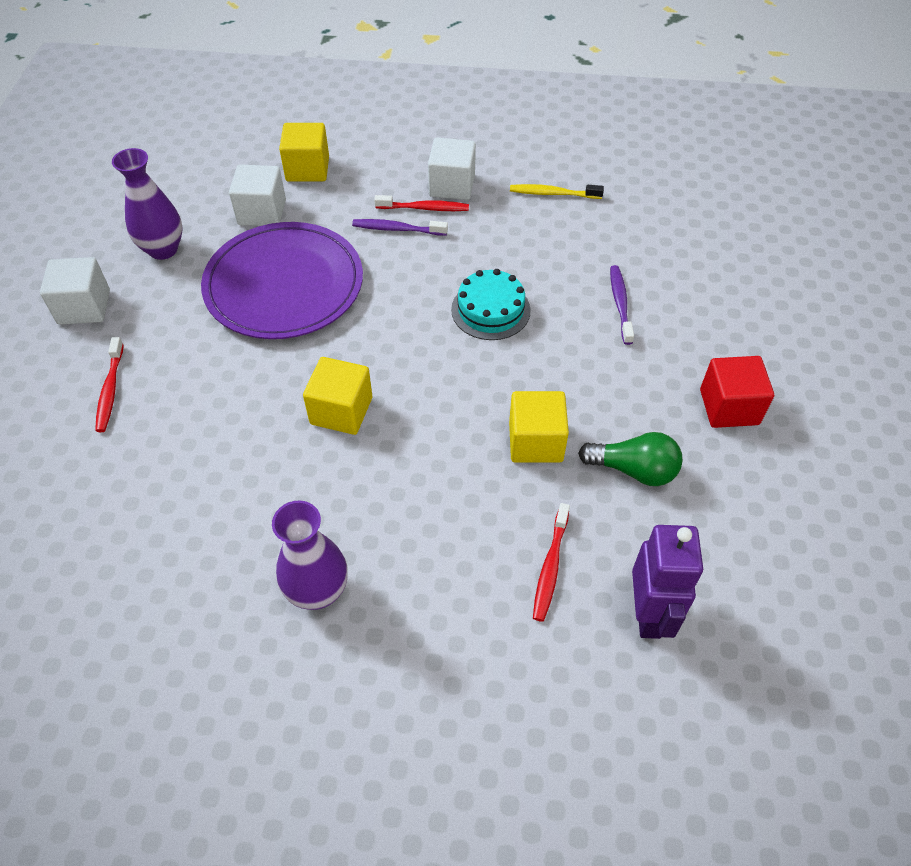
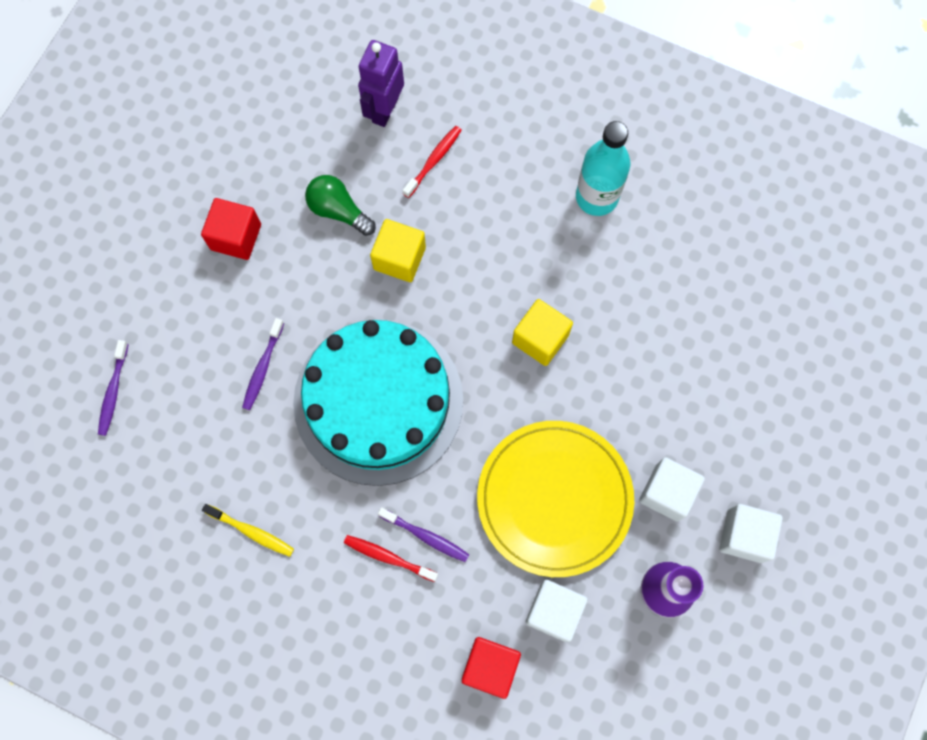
camera: 160 degrees left, 20 degrees up
red toothbrush [95,337,124,432] -> none
purple plate [201,222,363,339] -> yellow plate [477,421,634,577]
purple vase [272,500,348,610] -> turquoise bottle [576,121,630,216]
yellow cube [279,123,329,182] -> red cube [462,637,521,699]
white cube [428,138,476,200] -> white cube moved to [639,457,705,522]
turquoise cake [451,269,531,340] -> turquoise cake [293,320,463,486], size x2.29
none -> purple toothbrush [98,340,128,436]

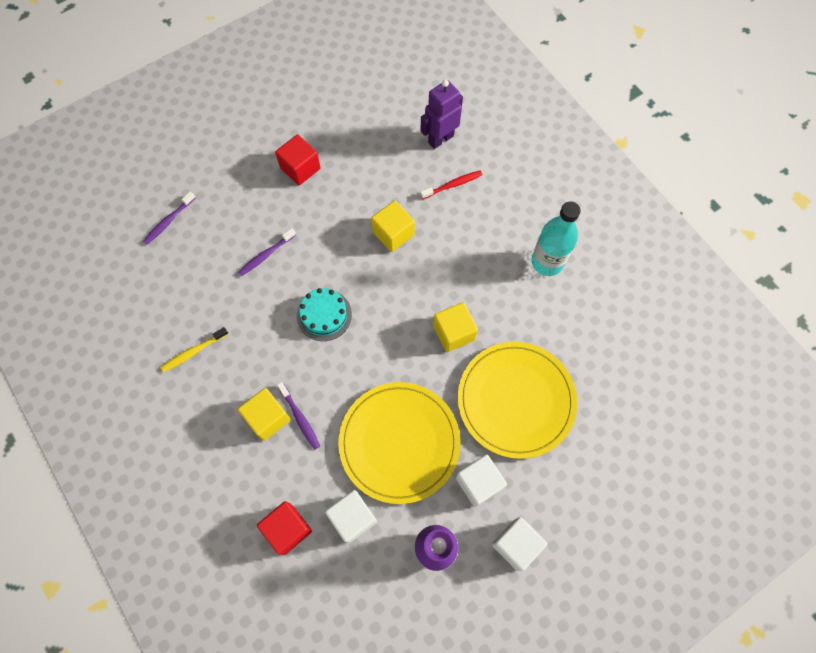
camera: 30 degrees right, 5 degrees down
yellow toothbrush [202,504,294,557] -> yellow toothbrush turned 90 degrees clockwise [161,327,228,372]
turquoise cake [293,320,463,486] -> turquoise cake [297,288,352,341], size x0.44
green light bulb [305,175,376,236] -> none
red toothbrush [344,535,438,582] -> yellow cube [238,388,291,441]
none -> yellow plate [458,342,577,459]

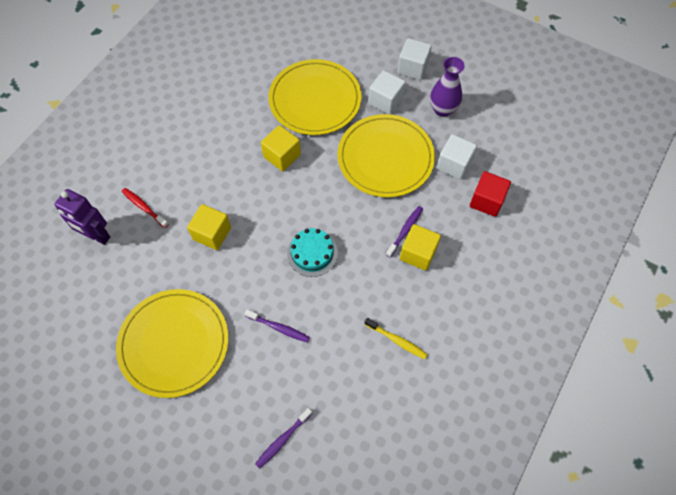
camera: 115 degrees left, 5 degrees down
purple toothbrush [143,191,196,244] -> purple toothbrush turned 120 degrees clockwise [255,408,312,469]
red cube [275,134,321,185] -> yellow plate [116,289,228,398]
turquoise bottle [532,201,581,276] -> none

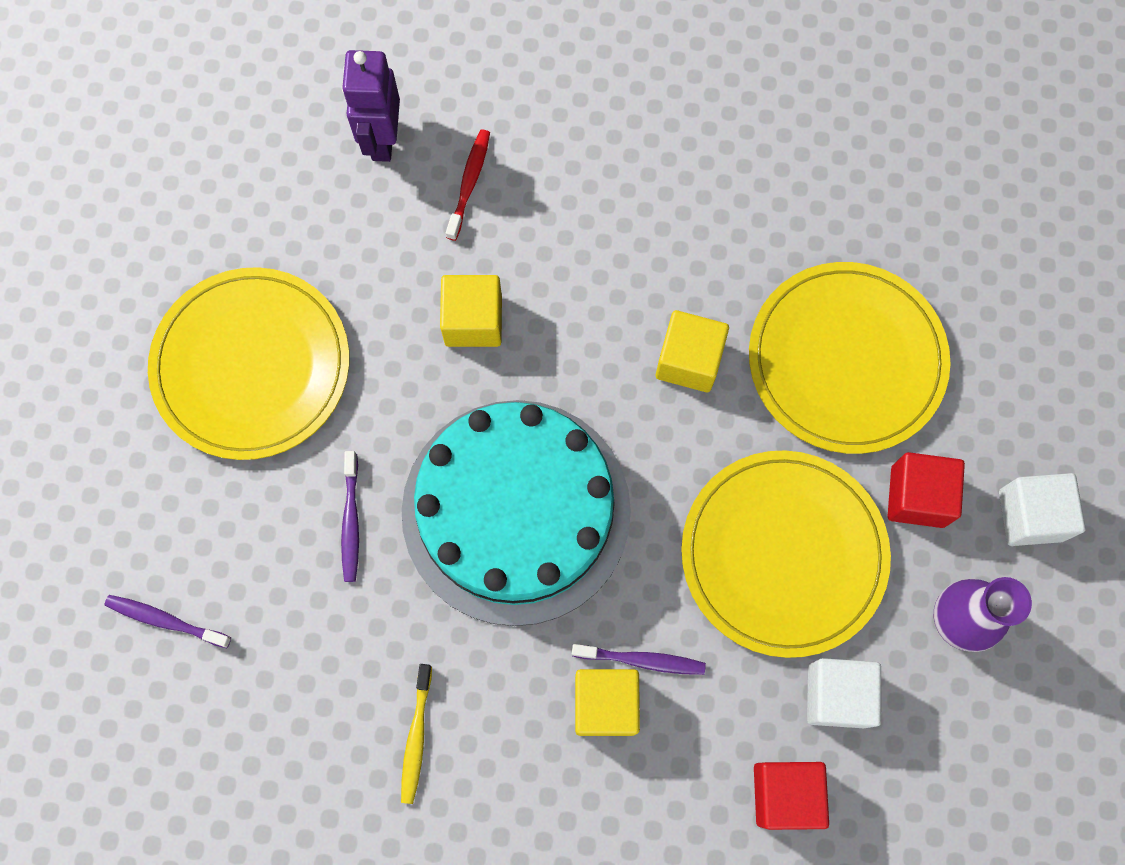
camera: 65 degrees right, 10 degrees up
turquoise cake [287,228,338,277] -> turquoise cake [401,400,631,626], size x2.29
white cube [368,70,406,114] -> red cube [888,452,965,528]

